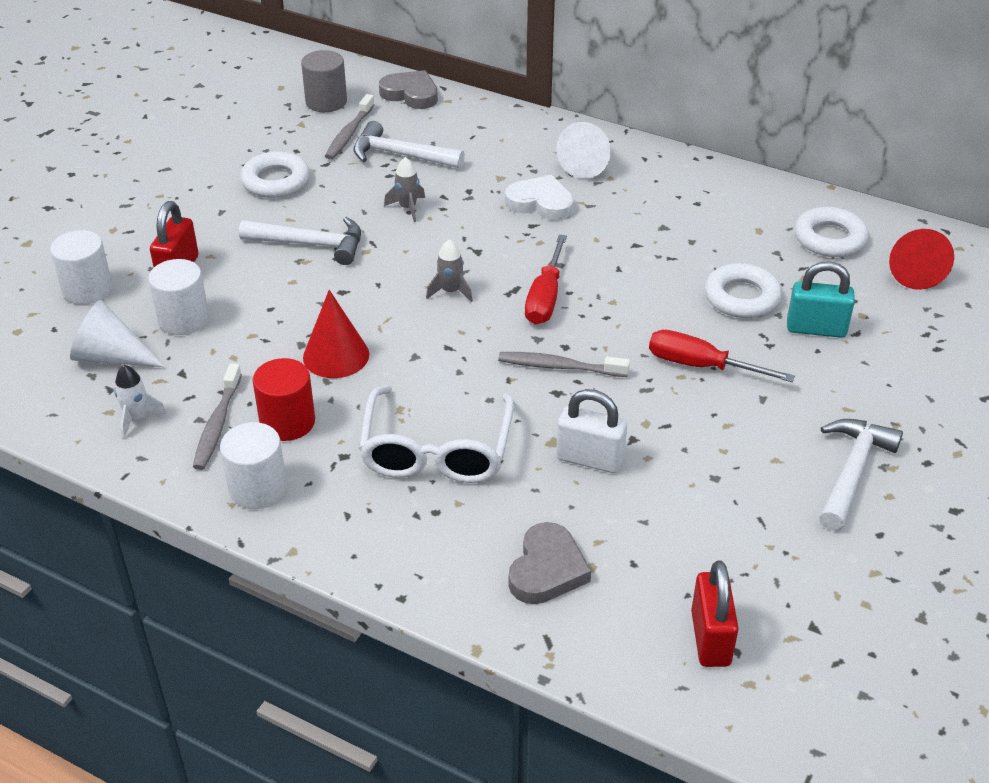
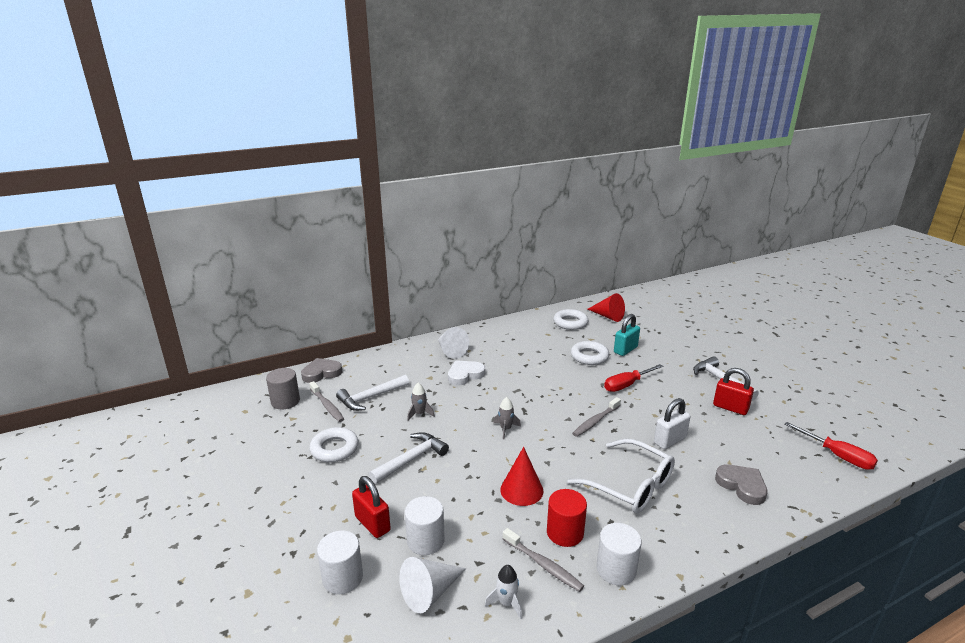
camera: 55 degrees left, 15 degrees down
red screwdriver [525,235,567,325] -> red screwdriver moved to [784,422,878,470]
red padlock [691,561,739,667] -> red padlock moved to [713,368,754,415]

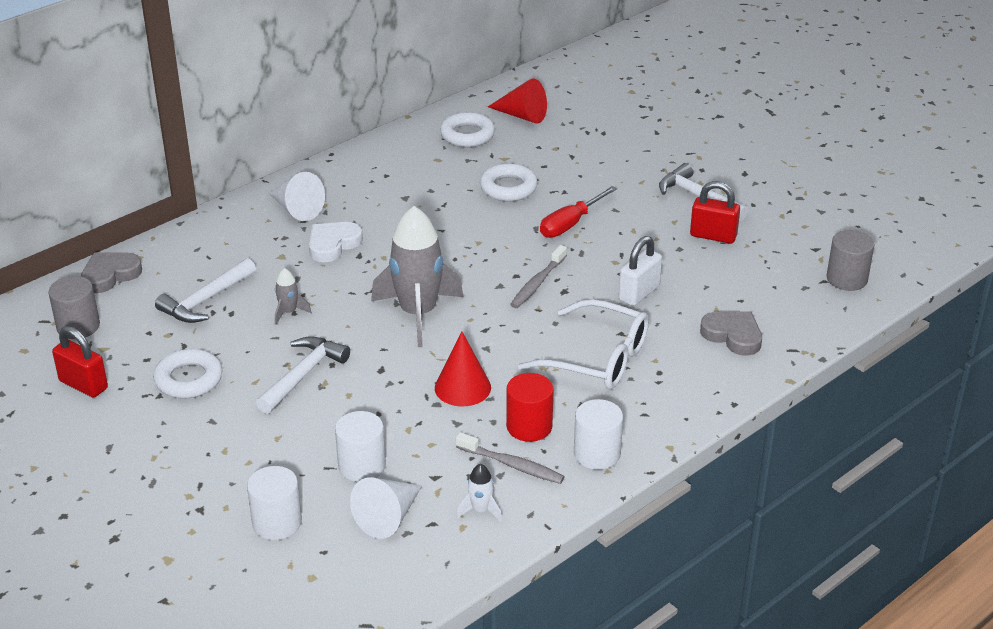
camera: 15 degrees left, 10 degrees up
grey toothbrush [309,381,344,422] -> none
red padlock [352,476,391,538] -> red padlock moved to [52,326,108,398]
grey rocket [493,397,521,439] -> grey rocket [371,206,463,347], size x2.35
turquoise padlock [614,314,640,356] -> none
red screwdriver [784,422,878,470] -> grey cylinder [826,230,875,291]

